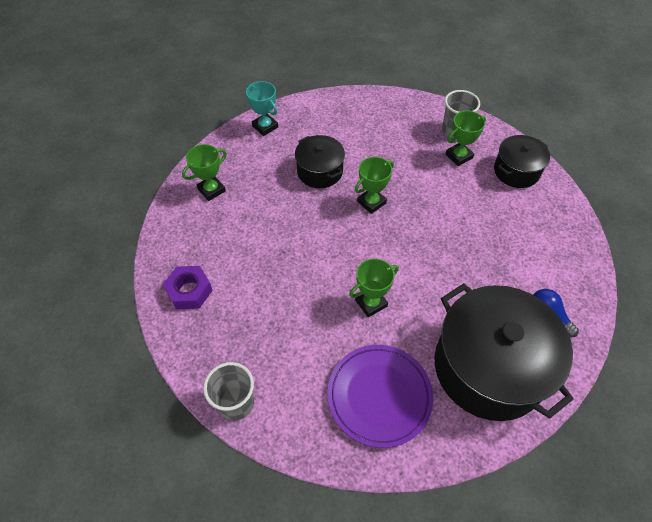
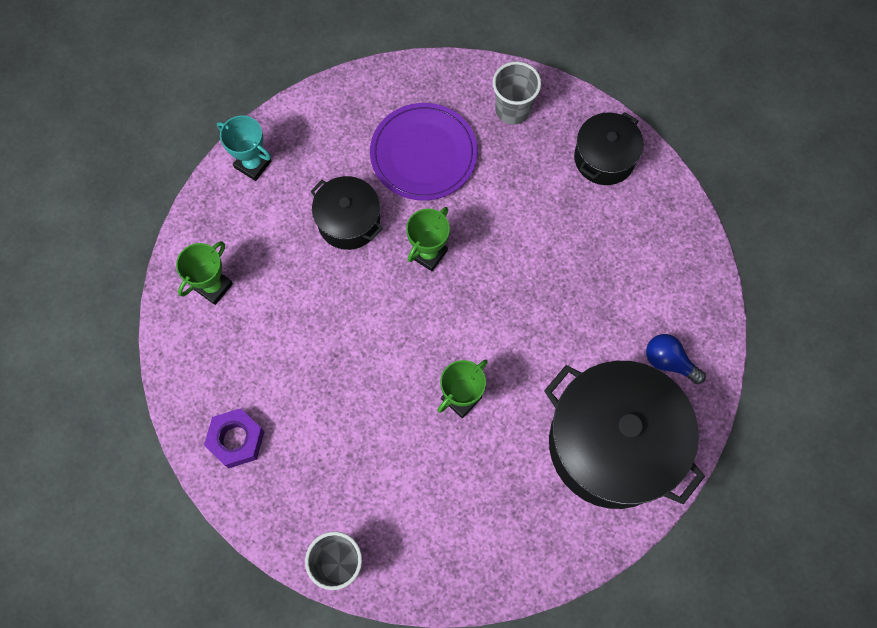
camera: 15 degrees left, 15 degrees up
purple plate [328,345,433,448] -> purple plate moved to [370,103,478,200]
green trophy [446,111,486,166] -> none

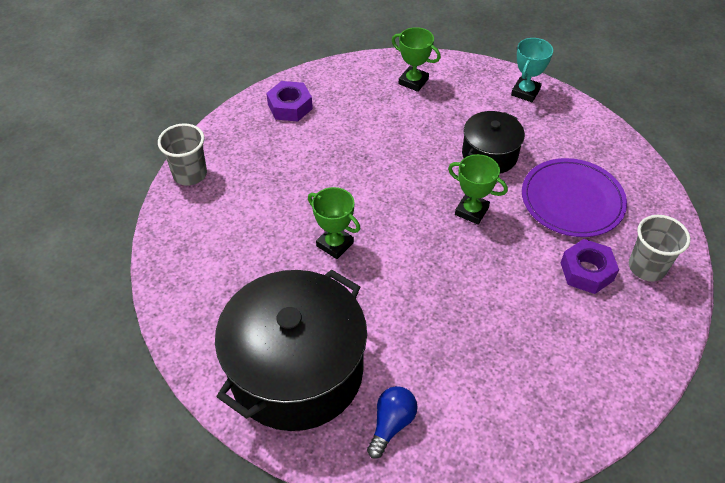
camera: 85 degrees right, 20 degrees down
black pot [574,112,644,185] -> none
none -> purple nut [561,239,619,294]

